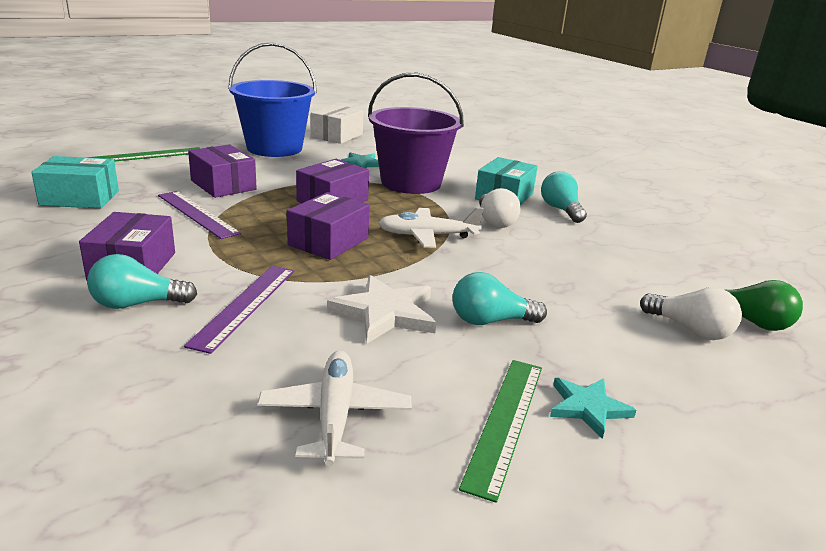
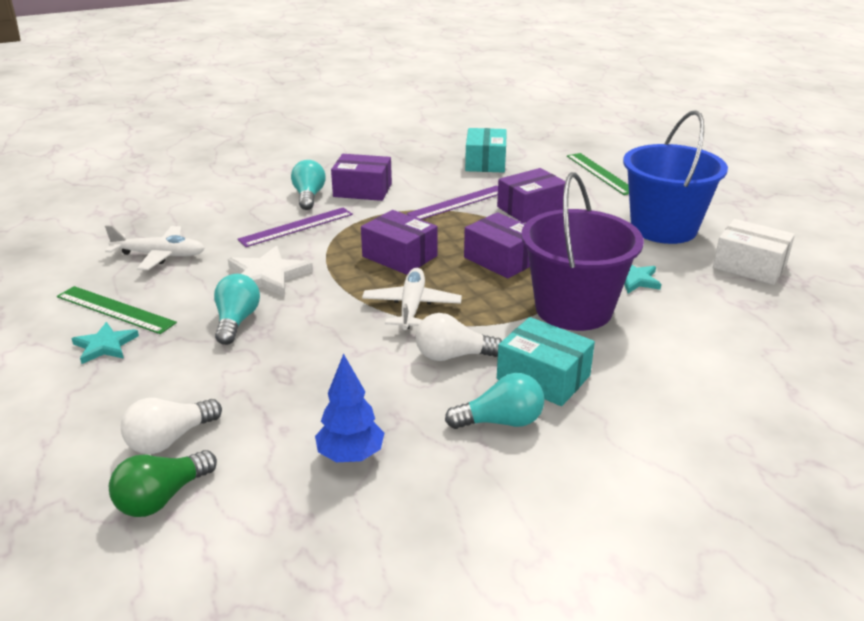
camera: 100 degrees right, 5 degrees up
purple ruler [184,266,294,354] -> purple ruler turned 60 degrees counterclockwise [237,207,353,247]
none -> blue tree [315,354,384,462]

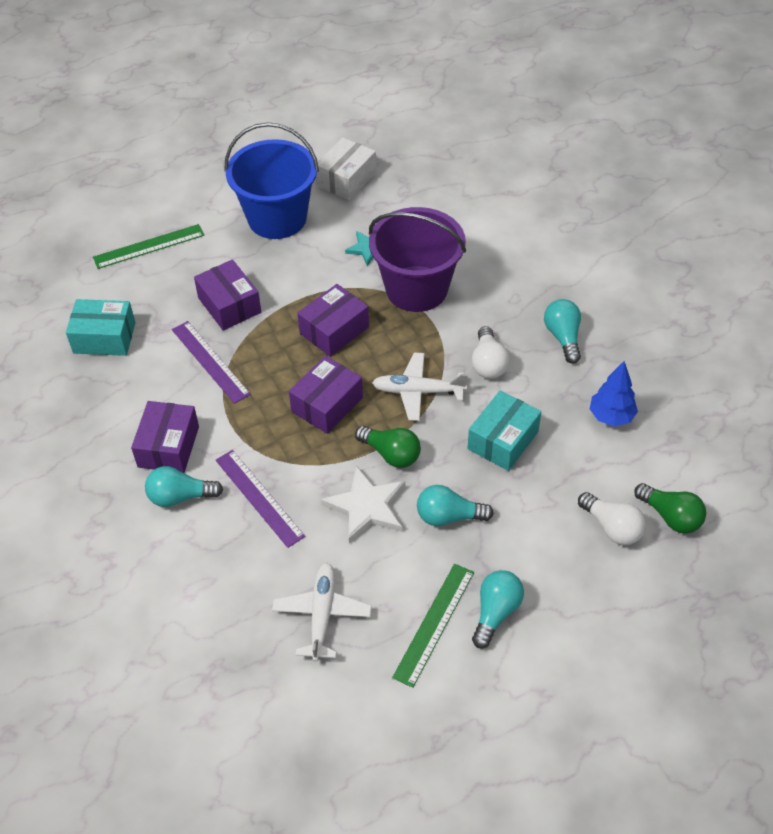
camera: 90 degrees left, 20 degrees up
turquoise star [72,322,139,364] -> turquoise light bulb [472,570,524,648]
turquoise box [497,317,595,406] -> turquoise box moved to [468,390,541,471]
none -> green light bulb [355,426,421,468]

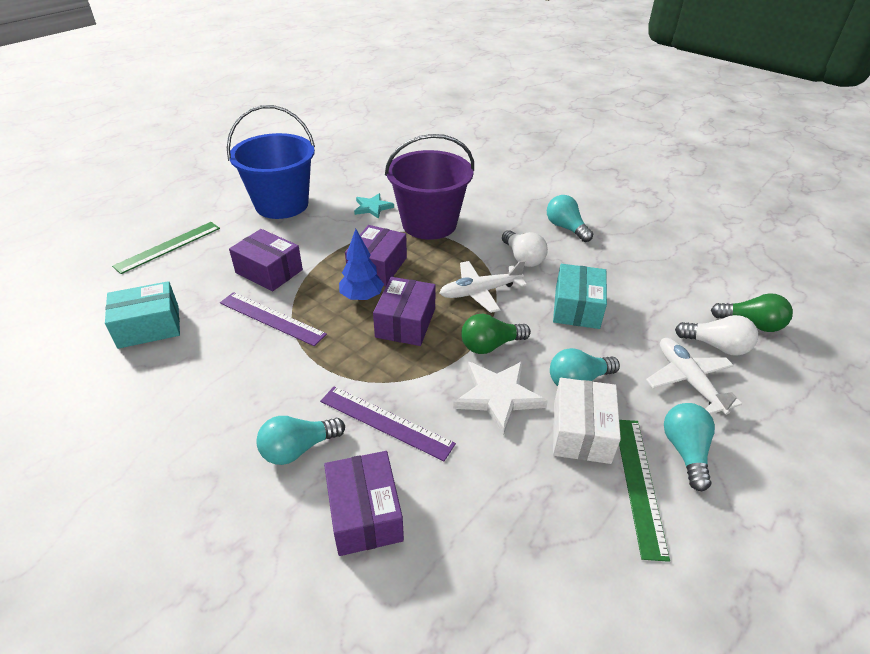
camera: 25 degrees left, 10 degrees down
purple box [131,401,199,473] -> purple box moved to [324,451,404,556]
white plane [272,563,372,662] -> white plane moved to [646,338,742,415]
white box [316,137,376,200] -> white box moved to [553,378,621,464]
green light bulb [355,426,421,468] -> green light bulb turned 150 degrees clockwise [461,314,531,354]
blue tree [590,361,638,427] -> blue tree moved to [339,229,384,301]

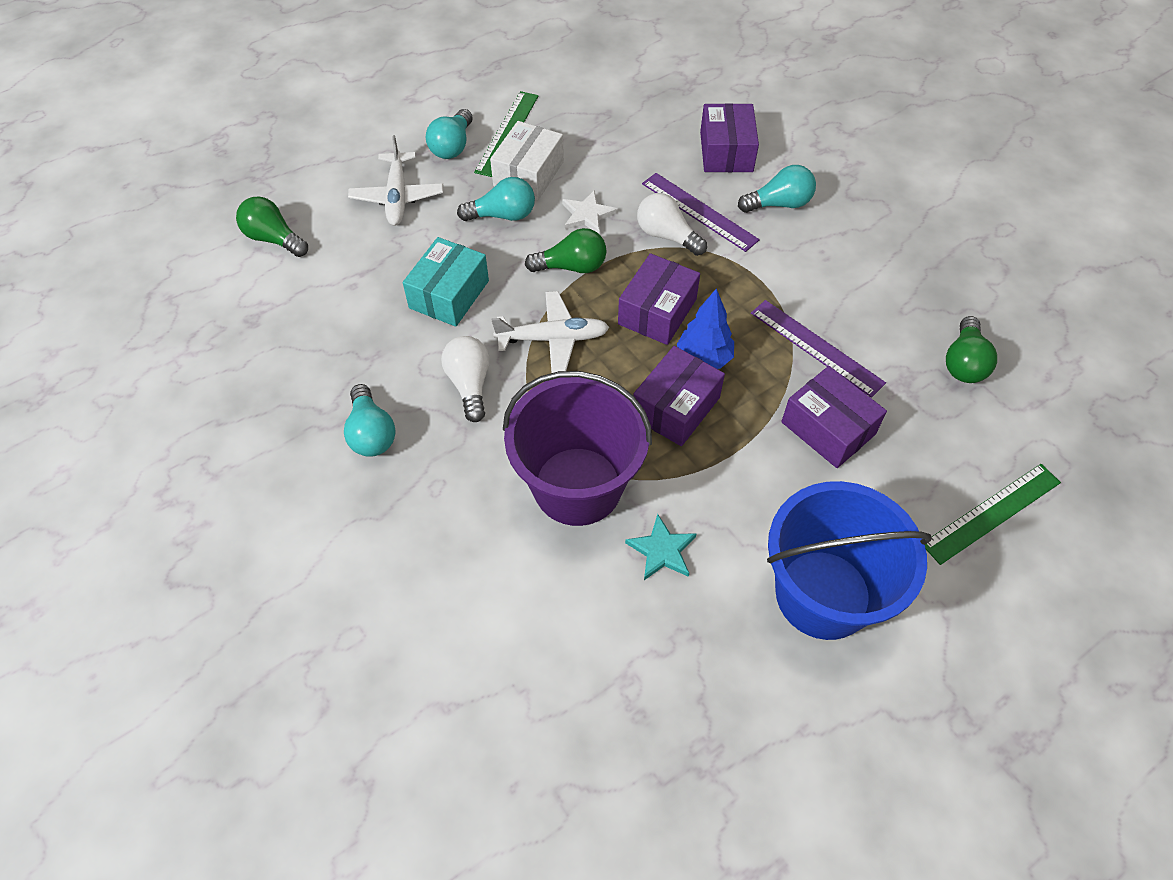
camera: 165 degrees left, 15 degrees up
turquoise box [105,281,180,349] -> green light bulb [946,316,997,383]
white star [453,361,548,436] -> white star [562,190,618,234], size x0.64
white light bulb [675,315,758,356] -> white light bulb moved to [637,193,707,256]

